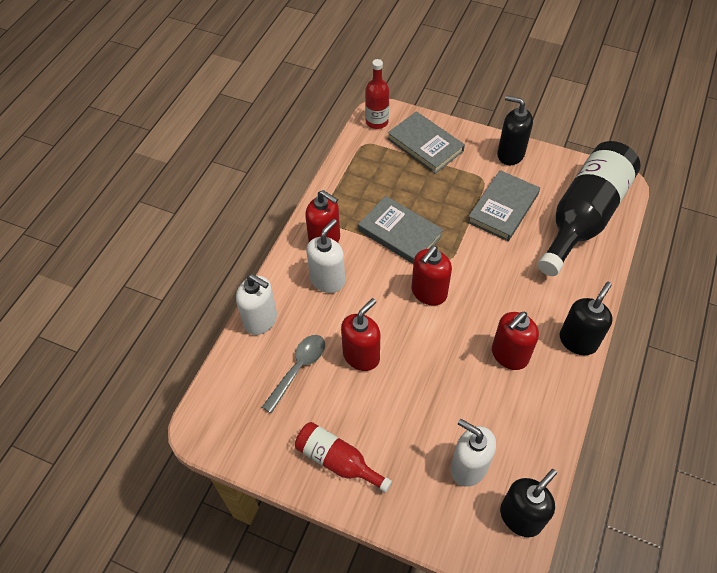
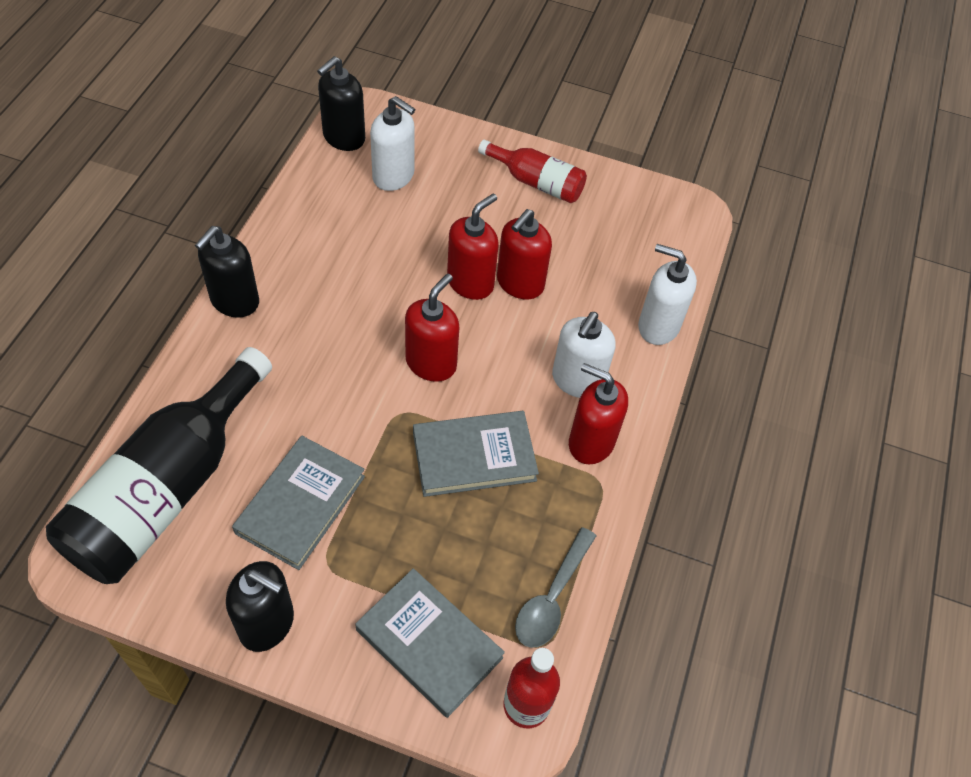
camera: 170 degrees right, 0 degrees up
grey spoon [262,335,325,413] -> grey spoon moved to [515,527,596,648]
grey book [358,196,443,264] -> grey book turned 45 degrees counterclockwise [413,411,539,497]
red soap dispenser [492,312,539,370] -> red soap dispenser moved to [447,194,499,300]

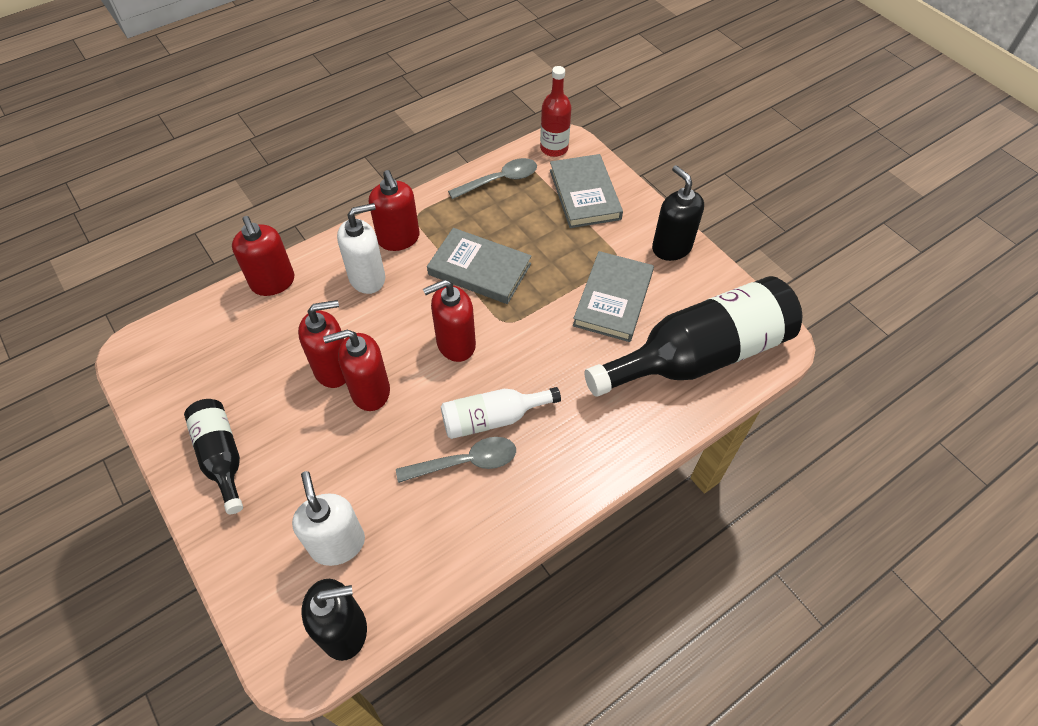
camera: 140 degrees left, 0 degrees up
black soap dispenser [195,226,259,318] -> none
grey book [232,436,365,570] -> grey book turned 45 degrees counterclockwise [573,251,654,342]
red bottle [478,139,587,203] -> black bottle [184,399,243,514]
white soap dispenser [638,244,697,345] -> red soap dispenser [232,216,294,296]
none -> grey spoon [396,437,516,483]
none -> white bottle [441,387,561,439]

